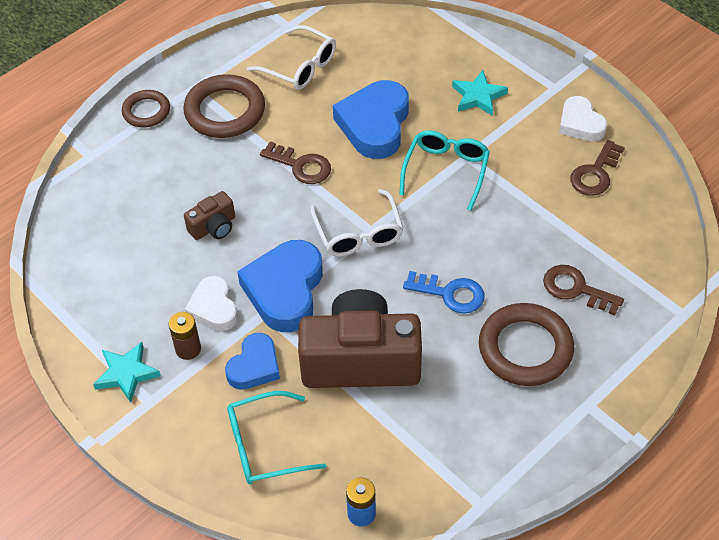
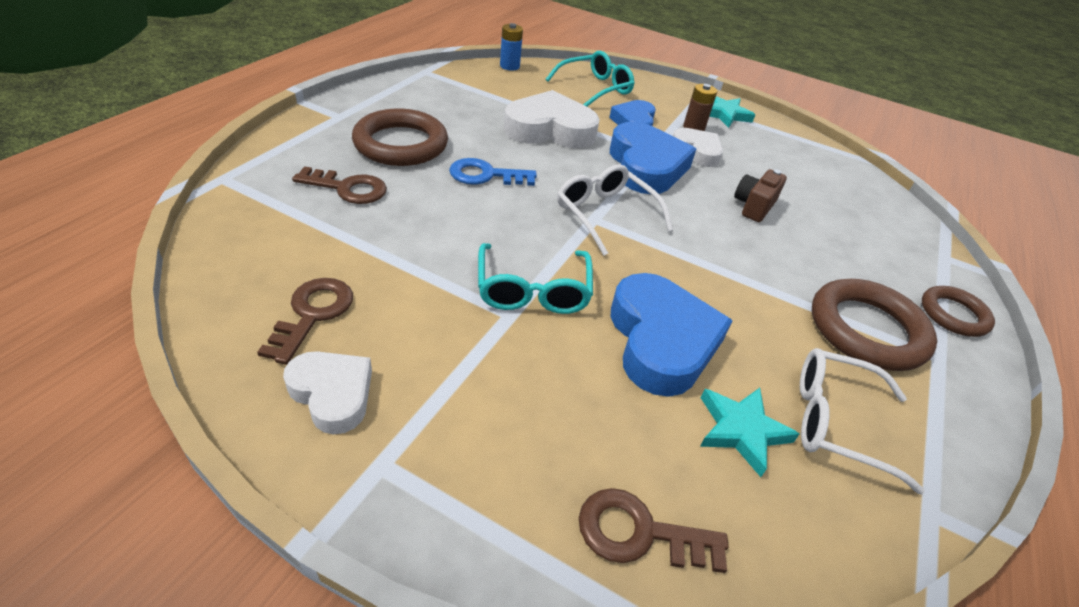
camera: 155 degrees right, 10 degrees down
brown key [260,141,331,184] -> brown key moved to [579,488,729,573]
brown camera [298,289,422,388] -> white heart [504,90,600,148]
turquoise star [452,70,508,116] -> turquoise star moved to [700,388,799,477]

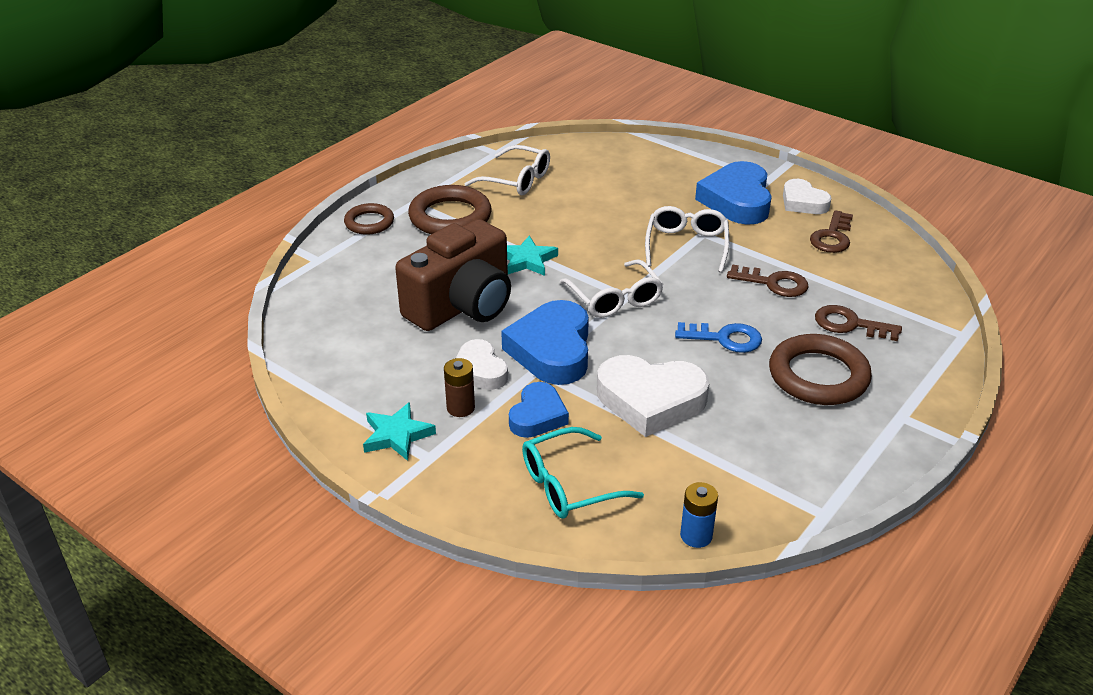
camera: 165 degrees left, 5 degrees down
turquoise glasses [478,243,593,314] -> white glasses [645,206,730,273]
brown key [579,488,729,573] -> brown key moved to [727,264,808,297]
blue heart [610,273,733,397] -> blue heart moved to [695,161,772,225]
turquoise star [700,388,799,477] -> turquoise star moved to [507,235,558,276]
brown camera [734,169,787,222] -> brown camera [395,219,511,331], size x2.22

